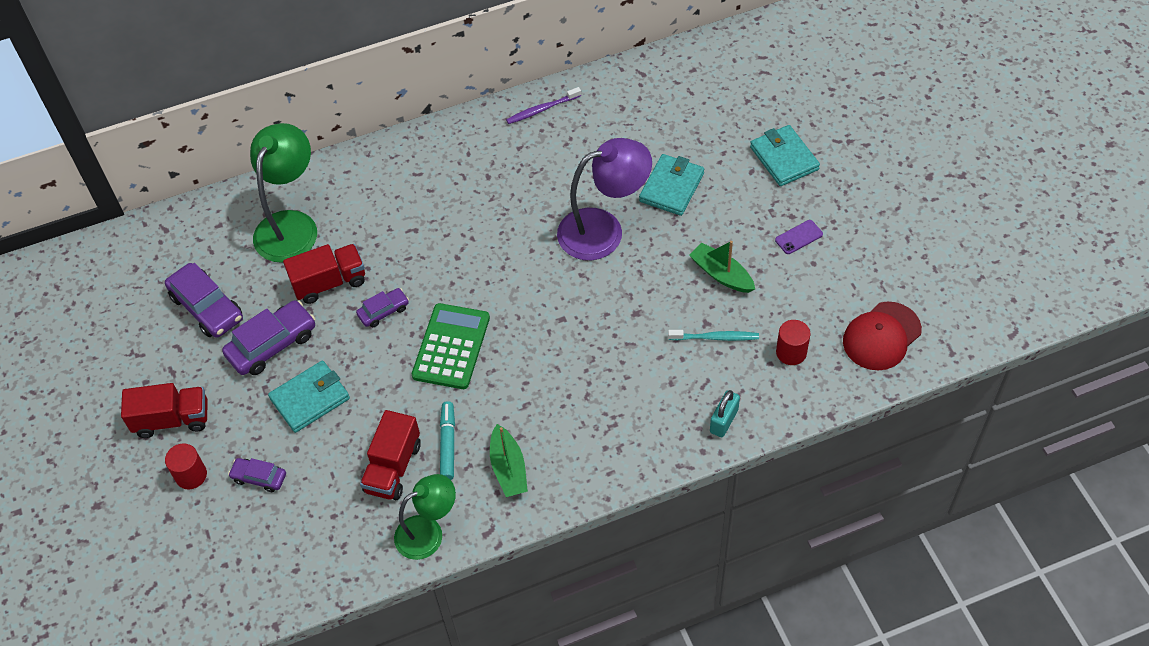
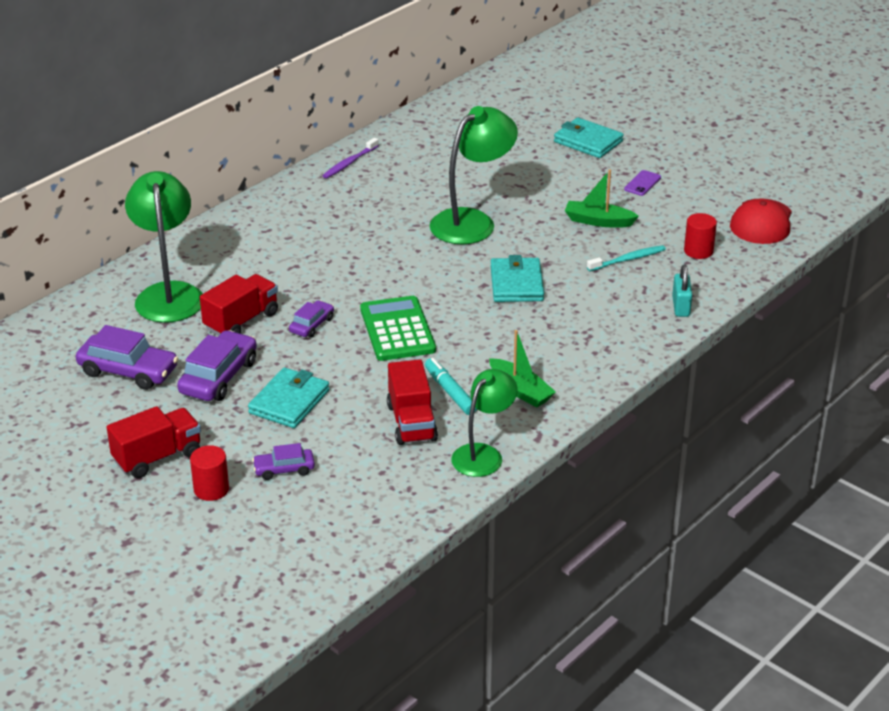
camera: 30 degrees left, 20 degrees down
purple lamp [557,138,652,260] -> green lamp [430,106,518,244]
turquoise wallet [639,154,704,216] -> turquoise wallet moved to [491,255,544,302]

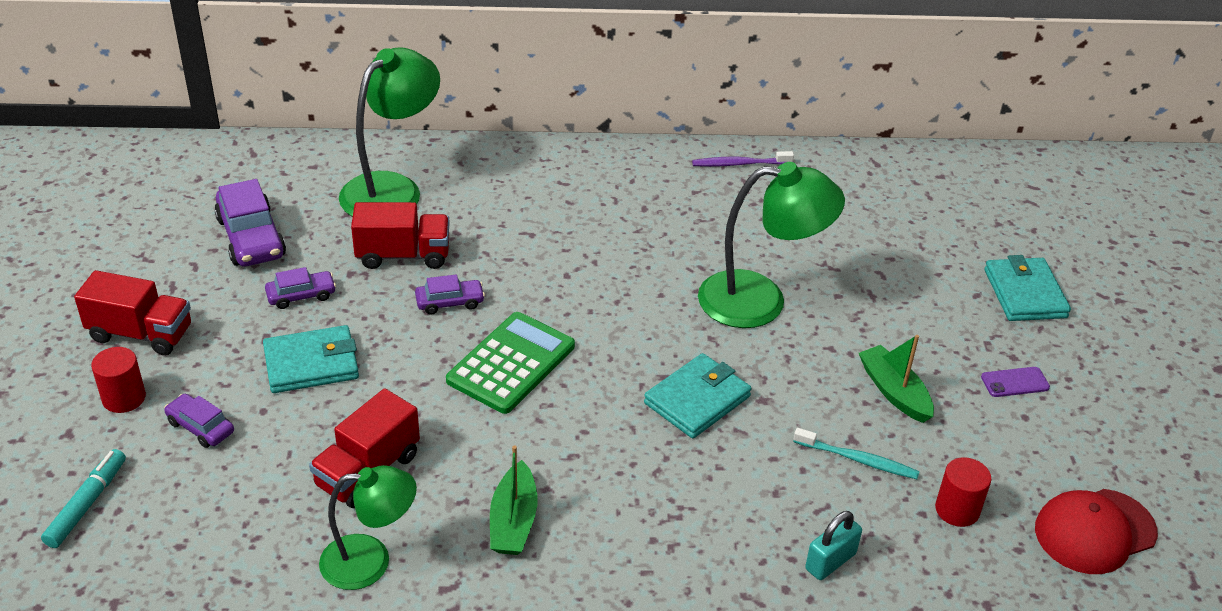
camera: 45 degrees right, 5 degrees up
purple car [177,330,257,401] -> purple car [265,267,336,309], size x0.57
turquoise marker [425,358,477,415] -> turquoise marker moved to [41,449,126,548]

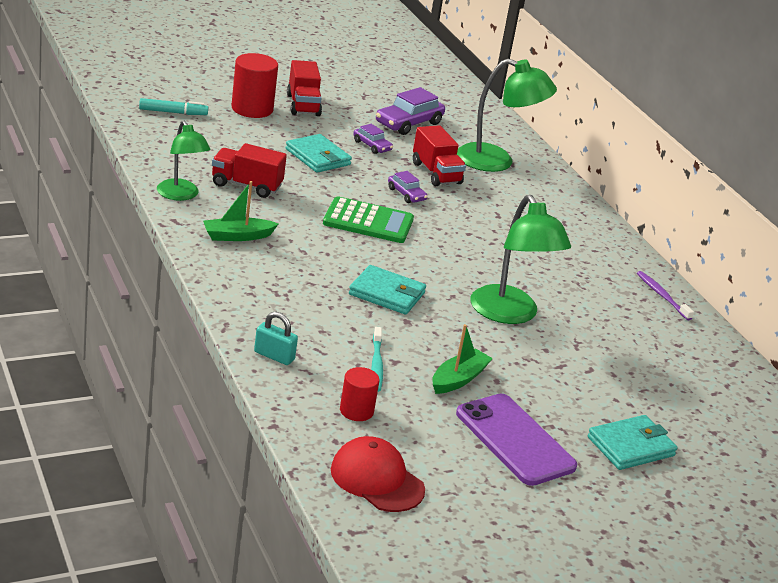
camera: 65 degrees right, 10 degrees down
red cylinder [91,347,146,413] -> red cylinder [231,53,278,118], size x1.67
purple car [164,394,234,448] -> none
purple phone [981,367,1050,397] -> purple phone [456,394,577,486], size x2.40

